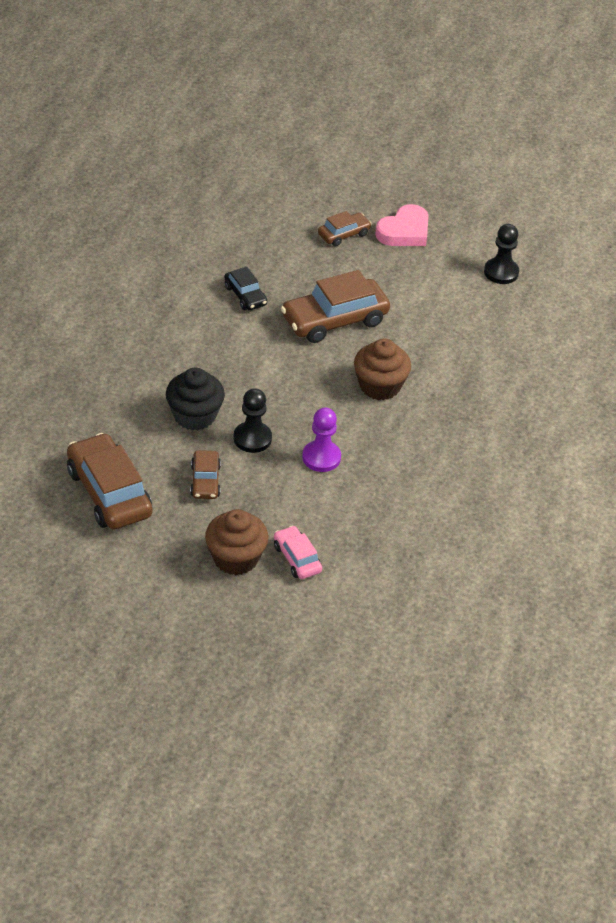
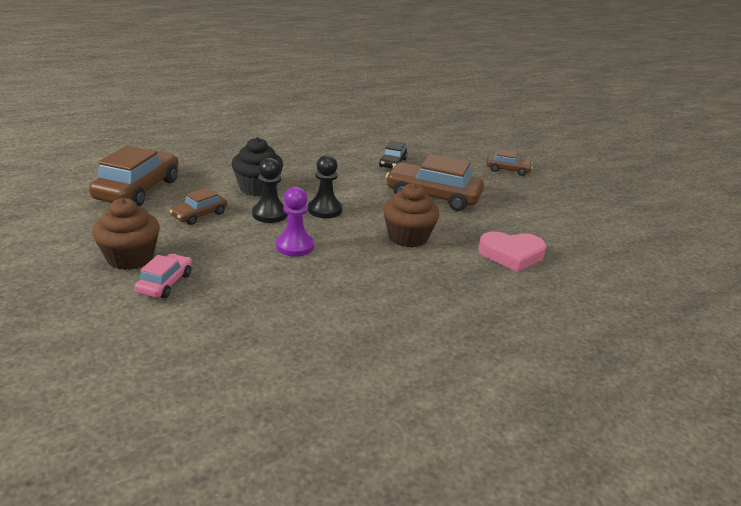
camera: 45 degrees right, 15 degrees down
pink heart [375,204,429,246] -> pink heart moved to [479,231,546,272]
black pawn [484,224,519,284] -> black pawn moved to [308,155,342,218]

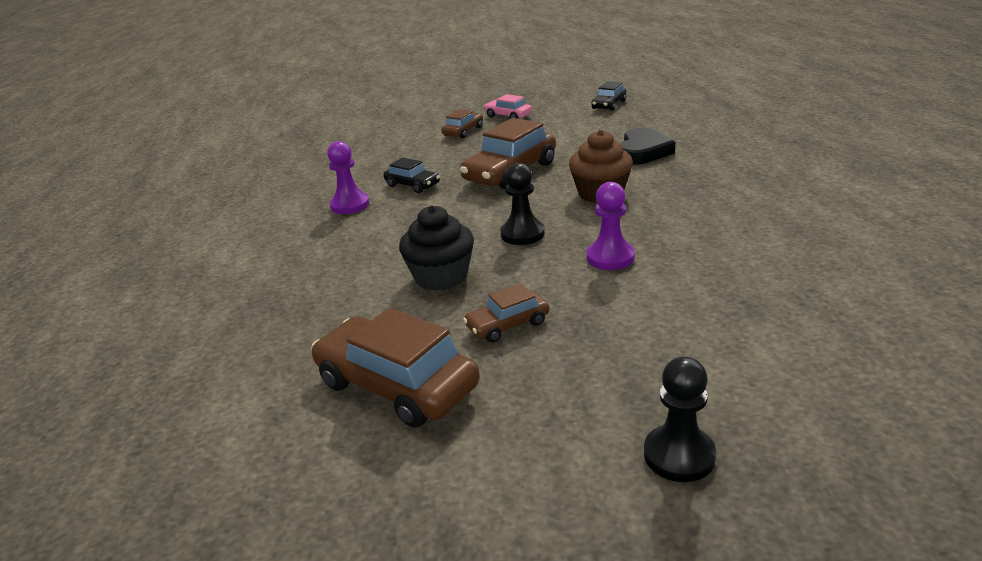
camera: 65 degrees left, 0 degrees up
brown cupcake [92,198,160,270] -> none
pink car [135,254,192,298] -> pink car moved to [484,94,532,119]
brown car [169,187,227,225] -> brown car turned 90 degrees clockwise [463,283,549,343]
black pawn [252,158,288,223] -> black pawn moved to [644,356,716,482]
pink heart [479,231,546,272] -> black heart [620,128,675,165]
none -> purple pawn [327,141,370,214]
none -> black car [592,81,626,111]

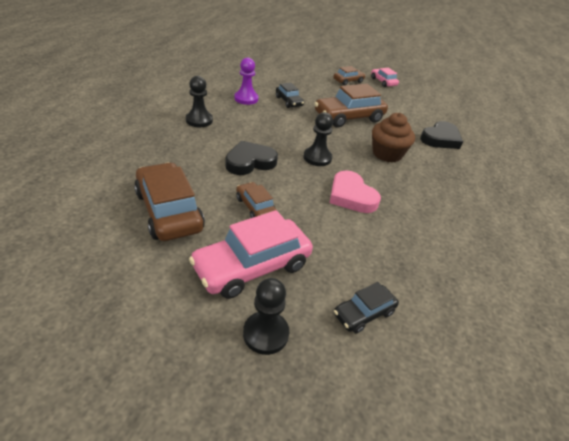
camera: 20 degrees right, 10 degrees up
black cupcake [399,206,474,291] -> black heart [225,141,278,175]
brown car [463,283,549,343] -> brown car turned 60 degrees clockwise [236,182,276,218]
purple pawn [587,182,635,270] -> pink heart [330,170,381,213]
black car [592,81,626,111] -> black car moved to [334,282,399,334]
none -> black pawn [186,76,213,127]
none -> pink car [189,210,313,299]

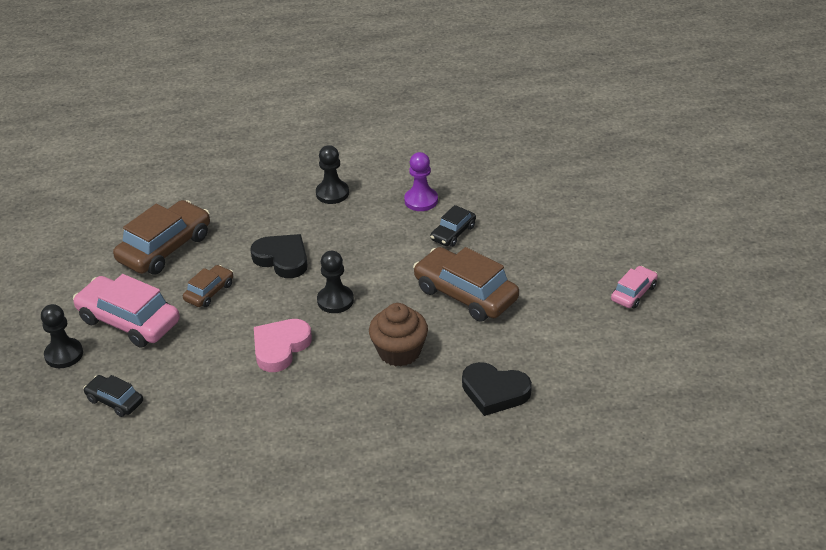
camera: 70 degrees right, 0 degrees up
brown car [333,66,366,85] -> none

